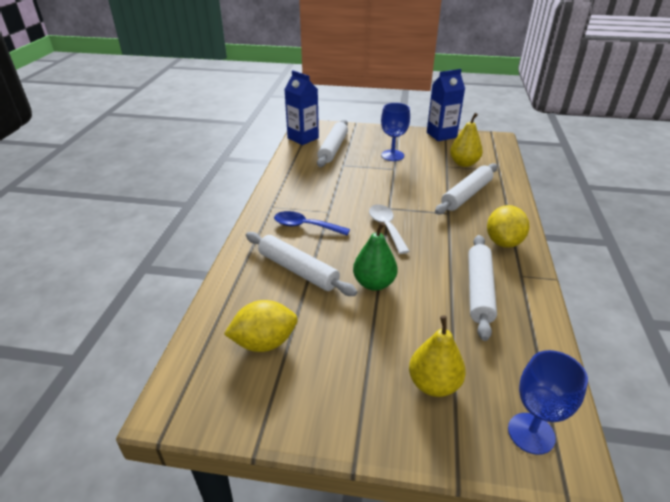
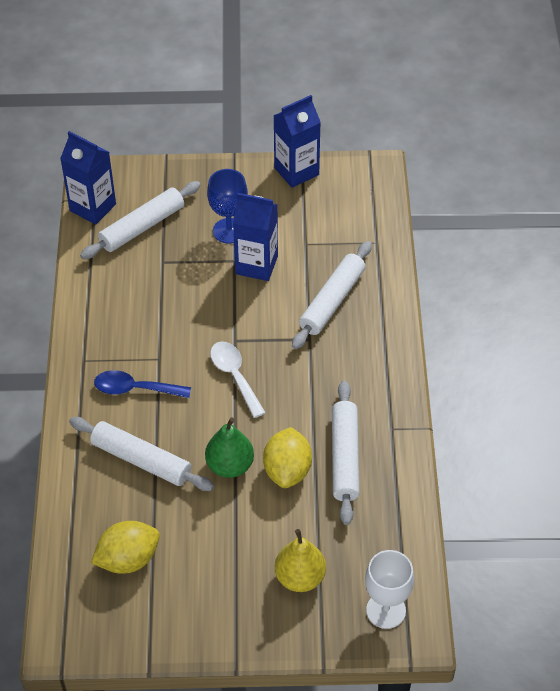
camera: 10 degrees left, 15 degrees up
white rolling pin [317,120,348,167] -> white rolling pin turned 45 degrees clockwise [80,181,201,259]
yellow pear [450,113,483,167] -> none
yellow lemon [487,205,529,248] -> yellow lemon moved to [263,427,312,488]
blue goblet [508,350,588,455] -> white goblet [365,550,414,629]
none -> blue carton [233,193,278,281]

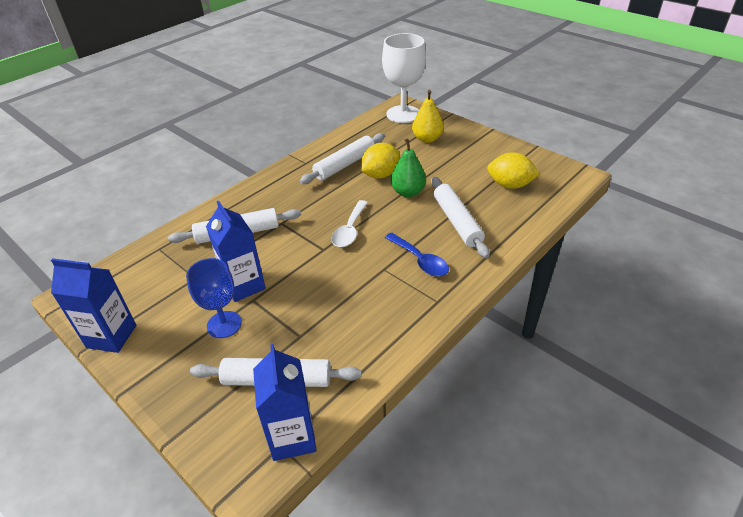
camera: 135 degrees left, 10 degrees down
white goblet [365,550,414,629] -> white goblet [382,33,426,123], size x1.54

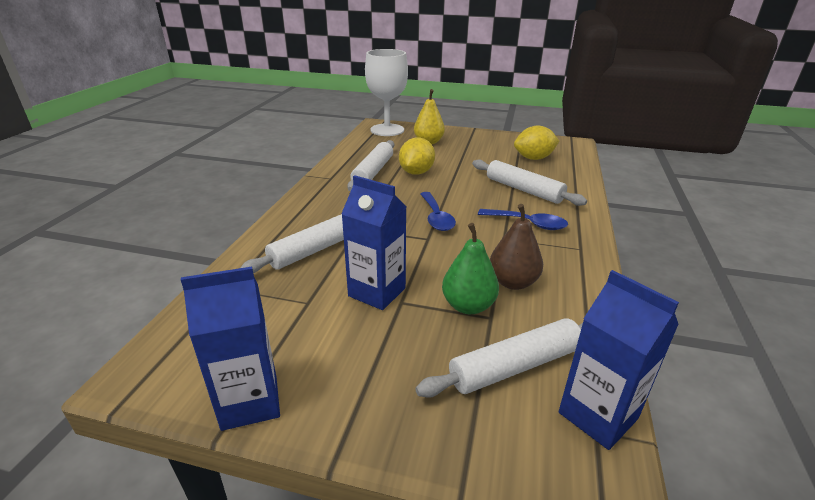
camera: 30 degrees left, 10 degrees down
blue goblet [186,258,242,338] -> none
white spoon [331,200,368,247] -> blue spoon [420,192,456,231]
green pear [391,138,426,197] -> green pear moved to [442,223,499,314]
none -> brown pear [490,204,543,290]

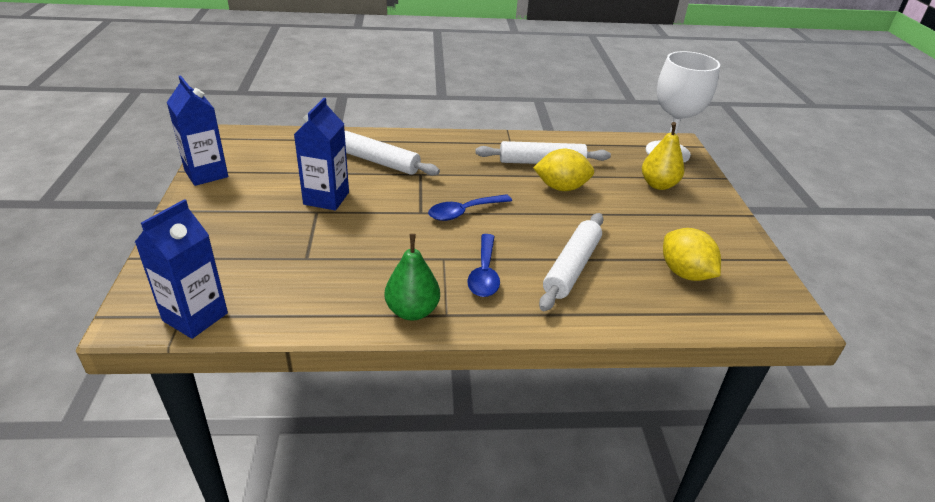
camera: 70 degrees right, 5 degrees up
white rolling pin [415,318,583,398] -> none
green pear [442,223,499,314] -> green pear moved to [385,234,440,321]
brown pear [490,204,543,290] -> none

